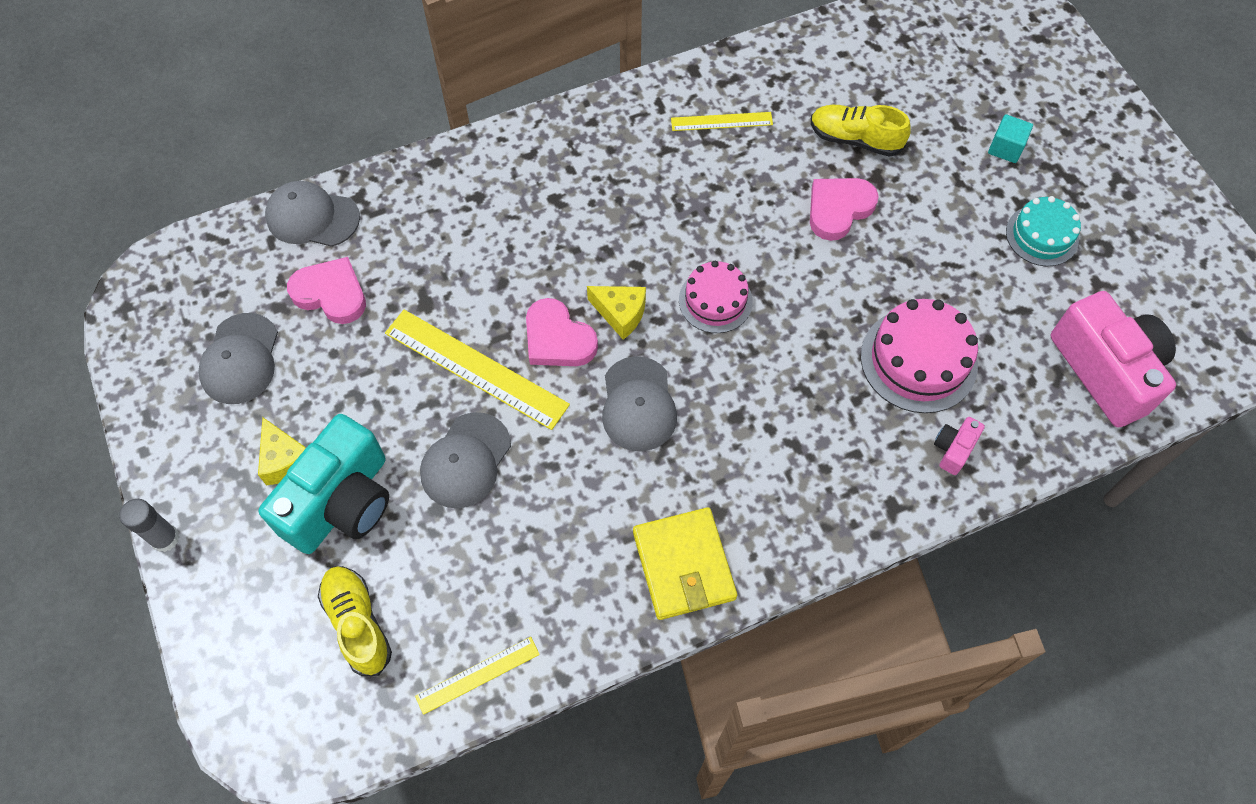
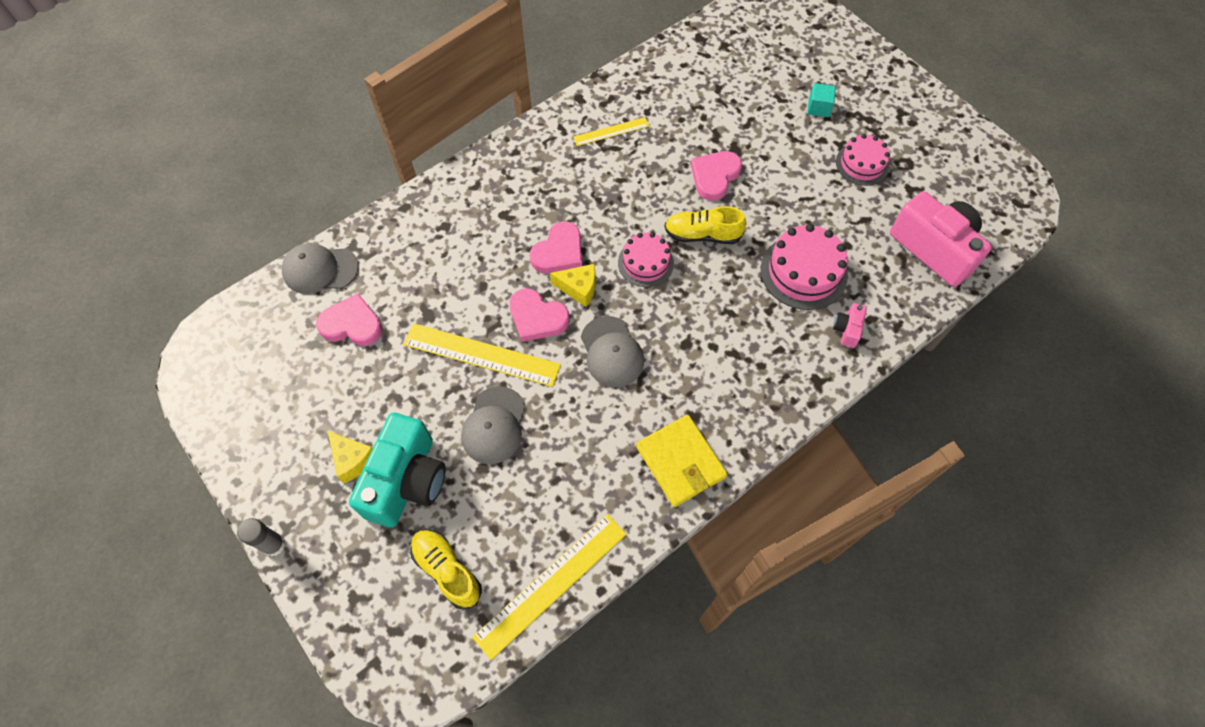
camera: 15 degrees left, 0 degrees up
grey cap [198,313,278,404] -> none
yellow ruler [415,637,540,715] -> yellow ruler [472,514,626,660], size x1.80
yellow shoe [811,105,911,157] -> yellow shoe moved to [664,206,746,244]
turquoise cake [1006,196,1081,266] -> pink cake [836,134,890,186]
none -> pink heart [530,221,582,273]

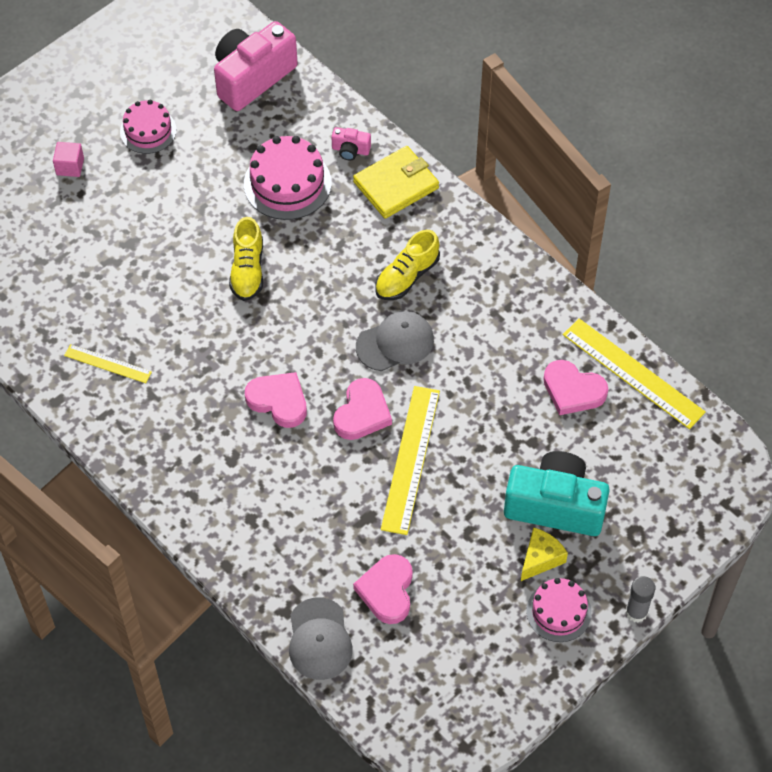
camera: 95 degrees left, 5 degrees down
yellow shoe [410,530,482,610] -> yellow shoe moved to [375,230,440,300]
grey cap [461,386,526,464] -> none
yellow cheese [550,264,596,307] -> none
yellow ruler [573,117,649,146] -> yellow ruler turned 45 degrees counterclockwise [64,344,152,383]
pink cake [618,233,674,287] -> pink cake moved to [526,578,592,642]
yellow wallet [636,415,728,507] -> yellow wallet moved to [353,146,439,219]
pink heart [691,151,742,201] -> pink heart moved to [543,360,608,415]
turquoise cube [807,83,836,117] -> pink cube [53,142,84,177]

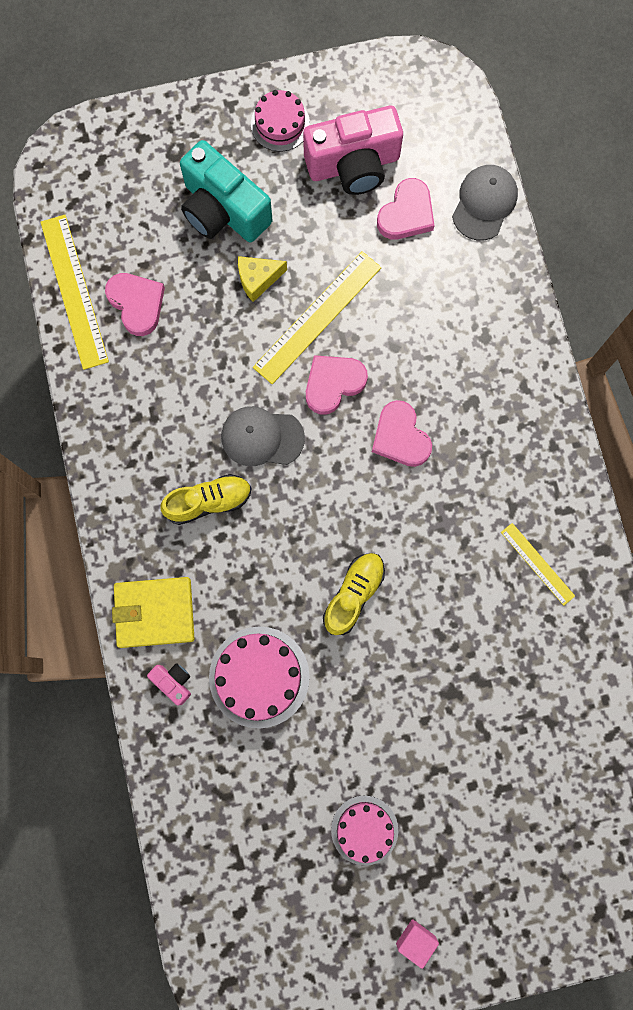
camera: 150 degrees left, 20 degrees up
pink cube [53,142,84,177] -> pink cube moved to [396,919,439,969]
pink camera [214,21,298,111] -> pink camera moved to [303,106,403,195]
yellow cheese [521,527,568,581] -> yellow cheese moved to [238,256,287,302]
grey glue stick [626,576,655,623] -> none

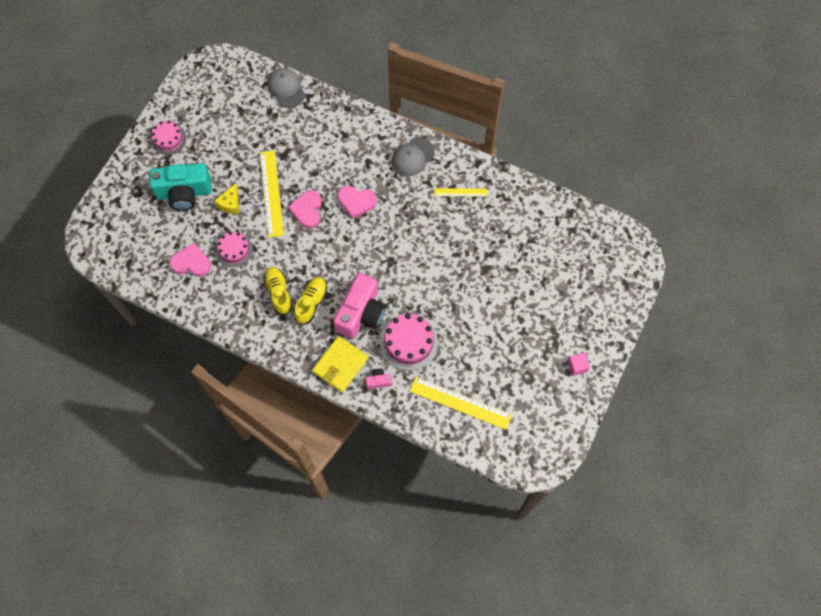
camera: 50 degrees left, 10 degrees down
yellow ruler [40,215,109,370] -> yellow ruler moved to [410,377,512,430]
grey cap [221,406,305,466] -> grey cap moved to [392,138,435,176]
pink camera [303,106,403,195] -> pink camera moved to [333,273,386,339]
yellow shoe [323,553,385,635] -> yellow shoe moved to [263,267,293,315]
pink cake [331,795,398,866] -> pink cake moved to [216,232,253,267]
pink heart [377,178,435,239] -> none

